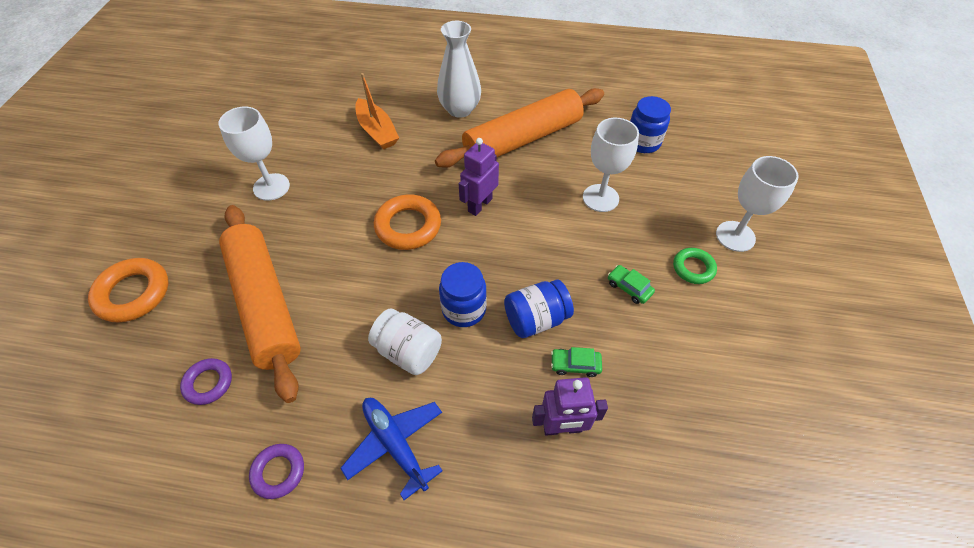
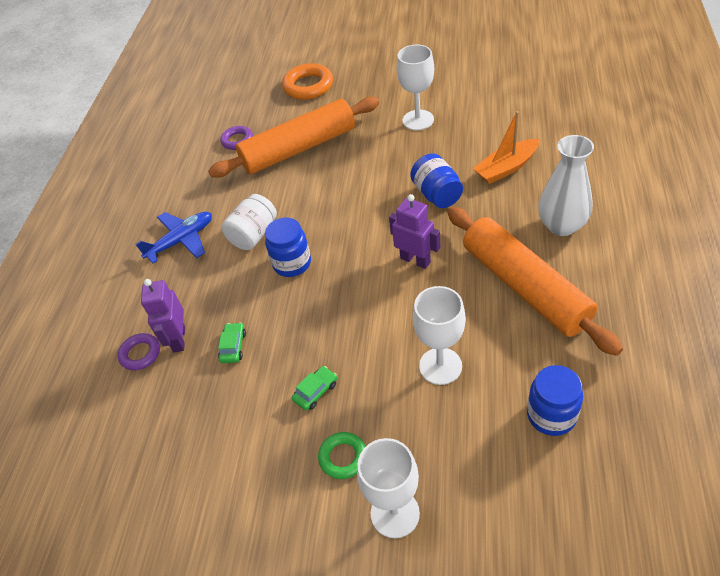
camera: 95 degrees right, 5 degrees down
purple ring [249,444,304,499] -> purple ring moved to [118,333,160,371]
orange ring [374,194,441,250] -> none
blue jar [504,279,574,338] -> blue jar moved to [410,154,463,208]

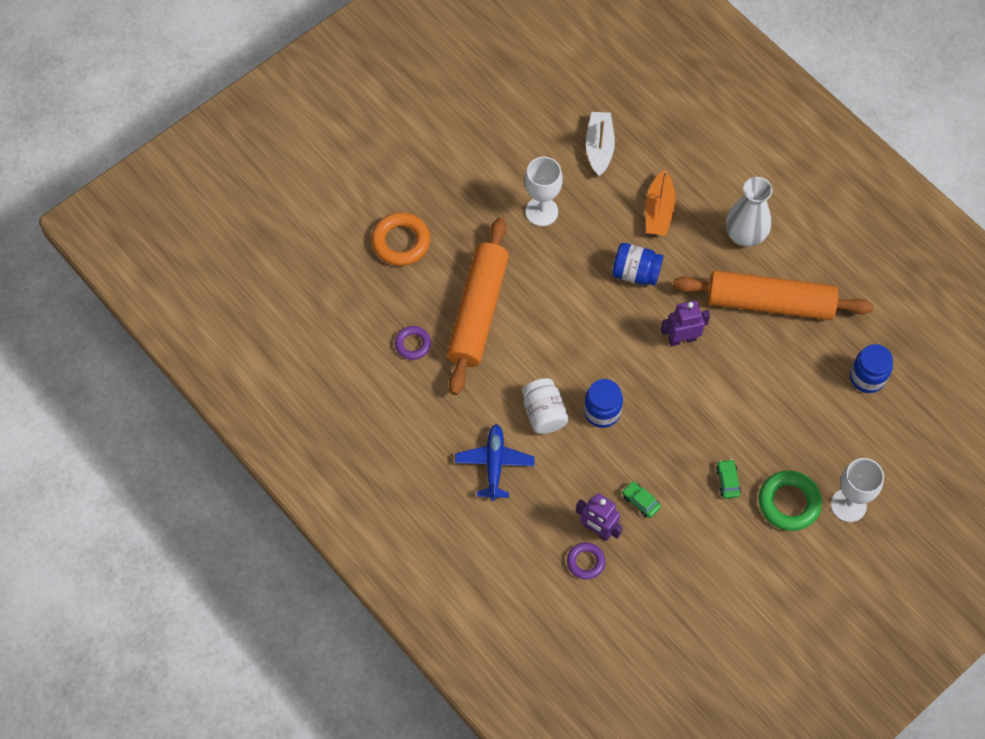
camera: 55 degrees left, 15 degrees up
green ring [318,432,366,479] -> green ring [759,471,822,531], size x1.67
white goblet [413,286,466,385] -> none
none -> white boat [586,112,615,176]

